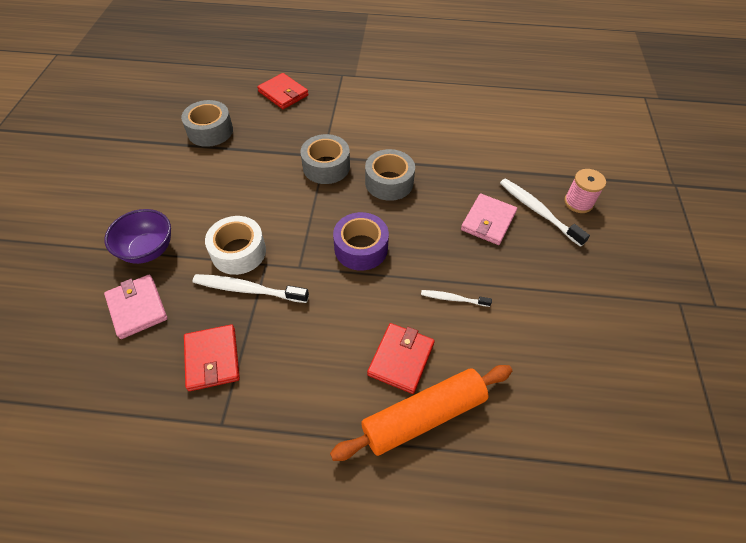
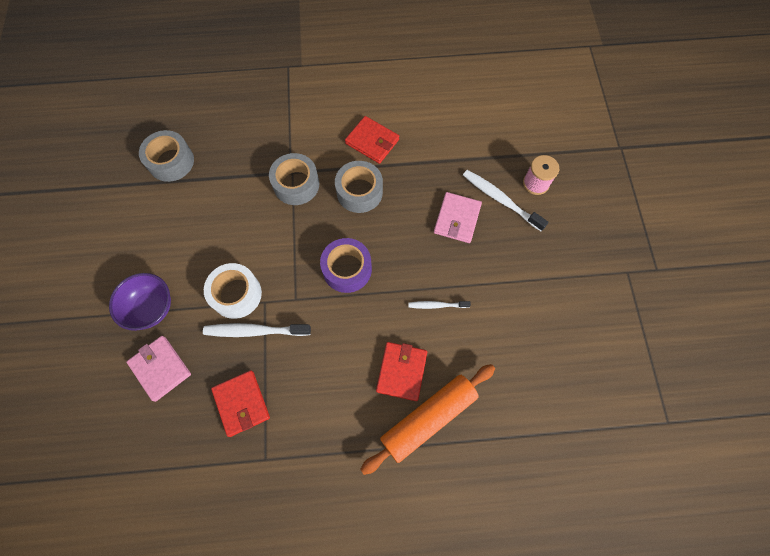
camera: 10 degrees left, 15 degrees up
red wallet [257,73,309,109] -> red wallet moved to [345,116,400,164]

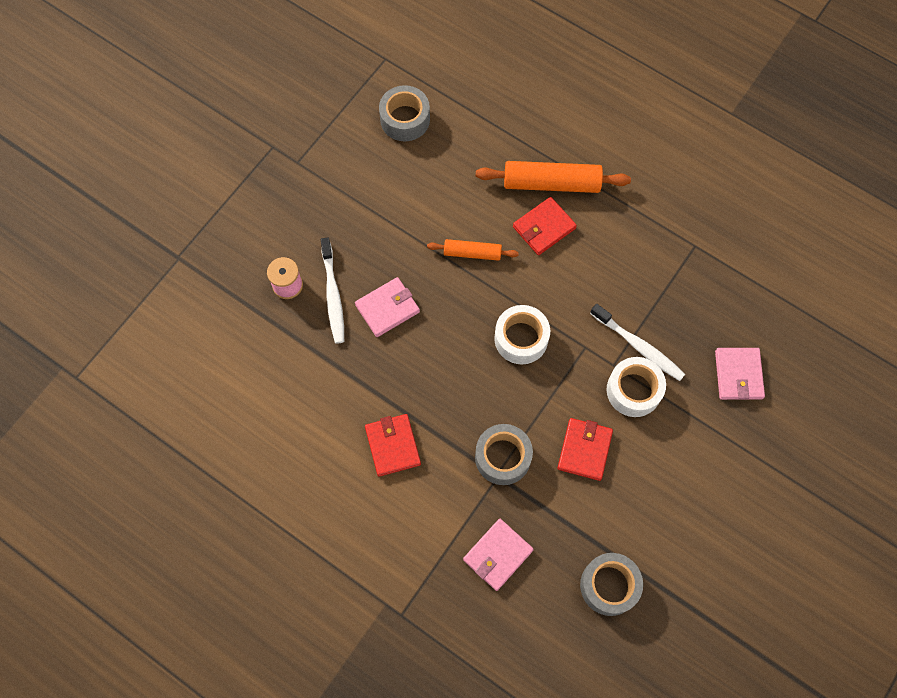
camera: 140 degrees left, 0 degrees up
purple bowl [109,273,171,331] -> none
red wallet [211,370,270,437] -> red wallet moved to [557,418,613,481]
purple tape [320,238,372,293] -> white tape [494,305,550,364]
grey tape [335,161,383,213] -> grey tape moved to [379,85,430,141]
white toothbrush [409,301,471,309] -> orange rolling pin [427,239,519,261]
none -> pink wallet [463,519,534,591]

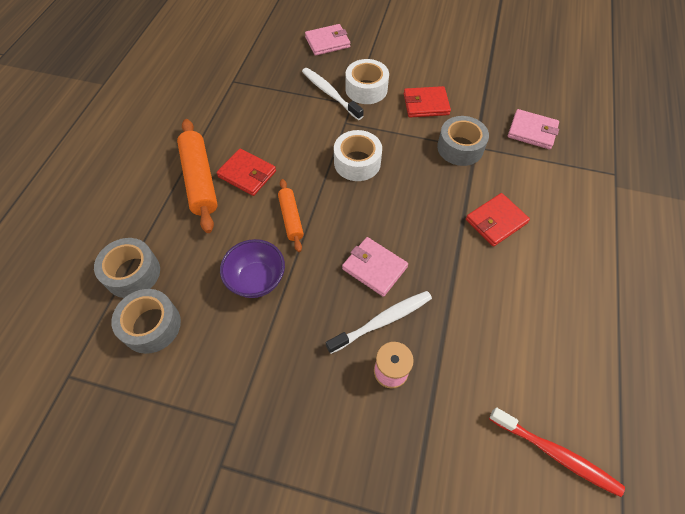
camera: 110 degrees left, 10 degrees down
grey tape [580,553,643,616] -> grey tape moved to [94,238,160,298]
white toothbrush [590,304,685,381] -> white toothbrush turned 60 degrees counterclockwise [302,68,364,120]
none -> purple bowl [220,239,285,298]
none -> red toothbrush [489,407,625,497]

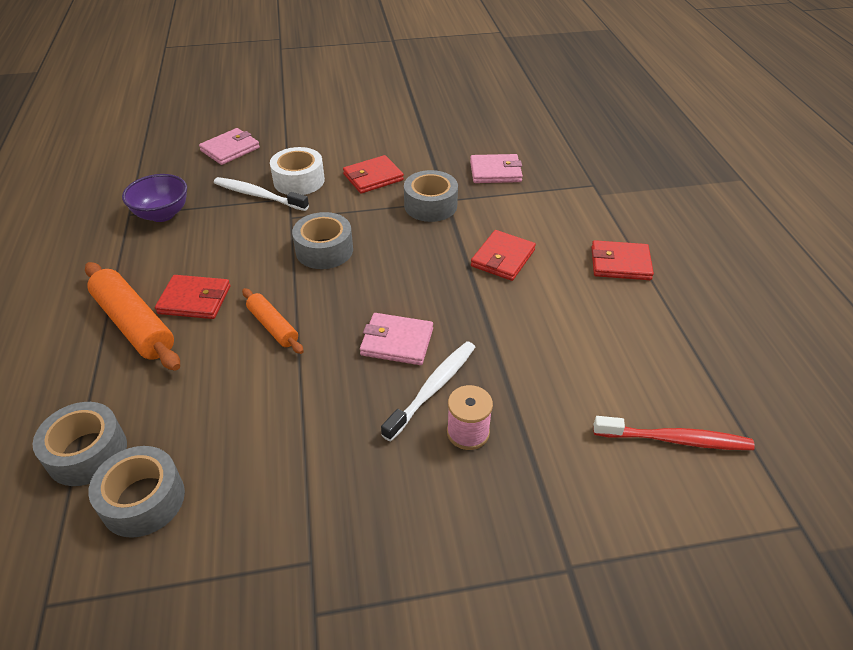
camera: 25 degrees left, 15 degrees down
purple bowl [220,239,285,298] -> purple bowl moved to [122,174,187,222]
white tape [334,130,382,181] -> grey tape [292,212,353,269]
none -> red wallet [591,240,654,280]

